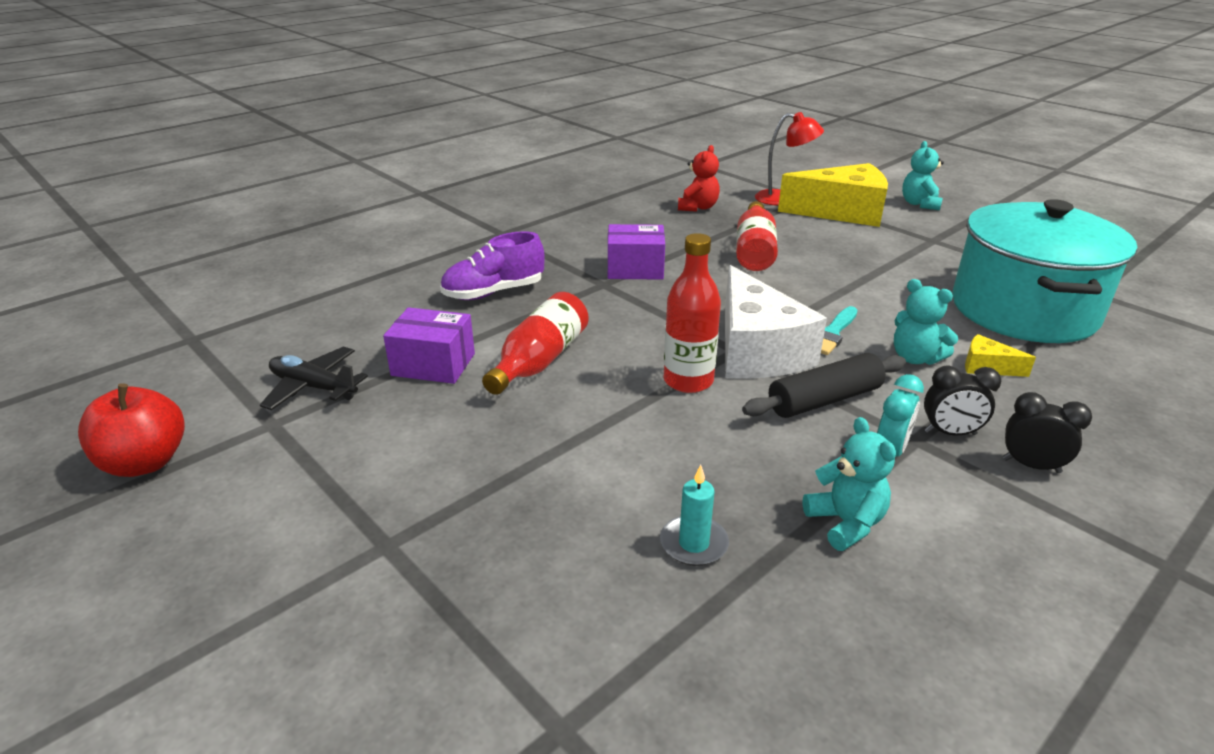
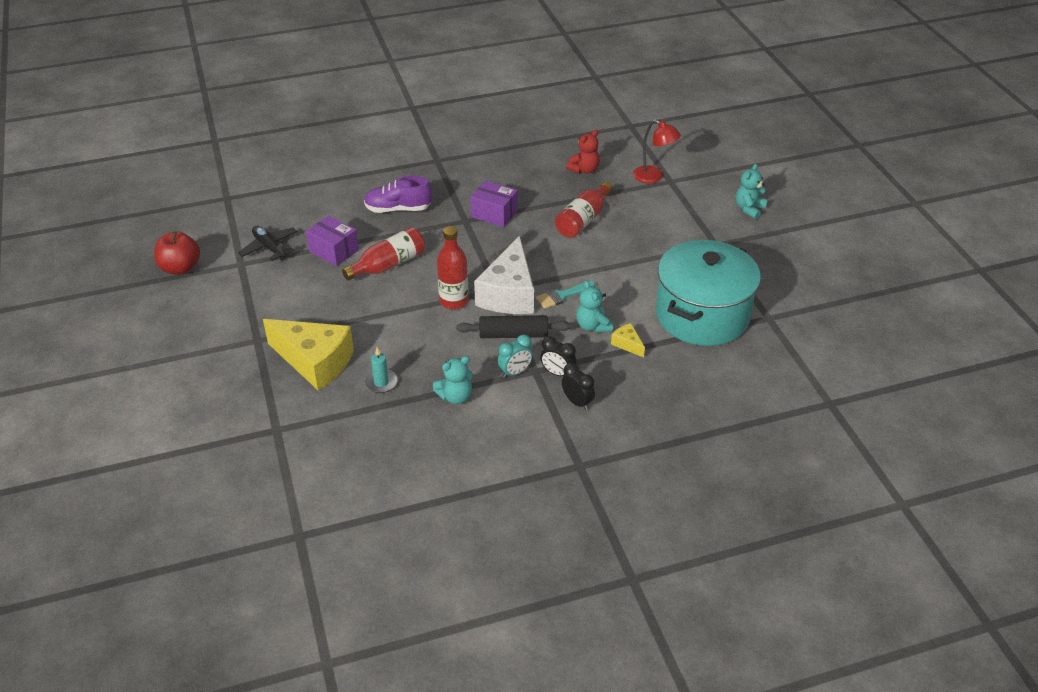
camera: 25 degrees right, 10 degrees up
yellow cheese [778,163,888,227] -> yellow cheese moved to [263,319,354,391]
turquoise teddy bear [802,417,896,551] -> turquoise teddy bear turned 60 degrees clockwise [433,356,473,404]

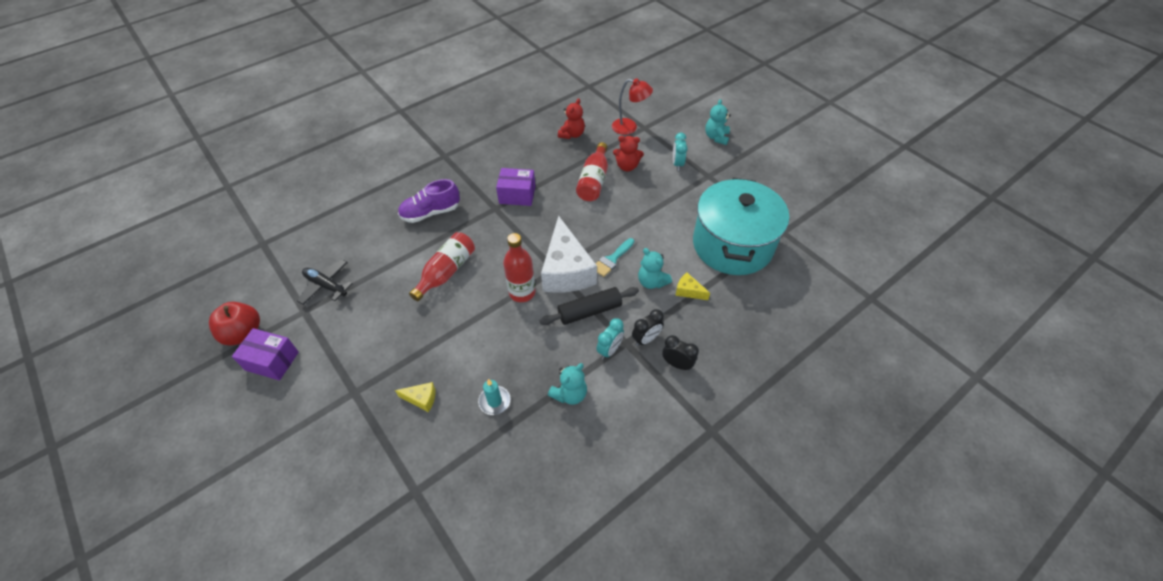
camera: 20 degrees left, 10 degrees up
yellow cheese [263,319,354,391] -> yellow cheese [395,382,435,412], size x0.42
purple box [306,215,359,266] -> purple box moved to [232,328,299,381]
black clock [540,336,576,376] -> black clock turned 45 degrees counterclockwise [632,309,664,346]
none -> red teddy bear [613,136,644,171]
none -> turquoise clock [673,133,688,171]

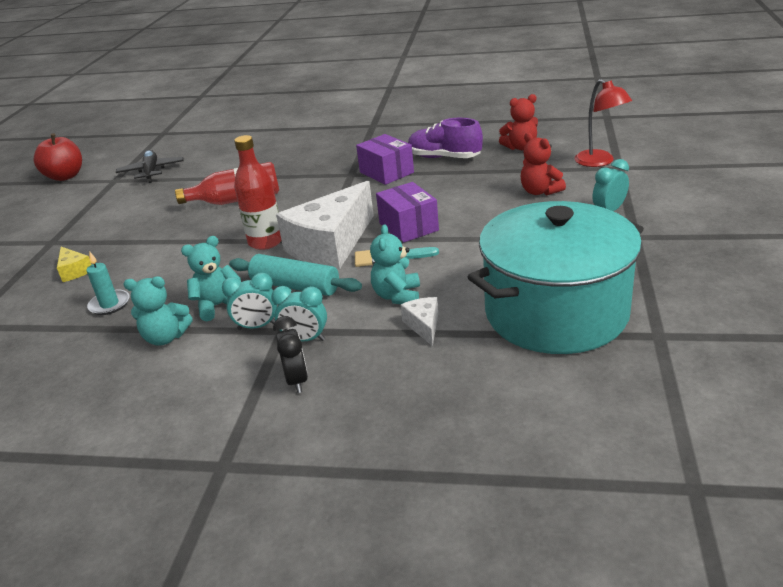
camera: 50 degrees right, 20 degrees down
purple box [232,328,299,381] -> purple box moved to [376,182,439,243]
purple shoe [398,179,460,223] -> purple shoe moved to [408,118,483,158]
black rolling pin [539,287,639,325] -> turquoise rolling pin [229,254,362,296]
red bottle [576,142,608,201] -> none
black clock [632,309,664,346] -> turquoise clock [271,286,327,341]
yellow cheese [675,273,710,300] -> white cheese [401,297,438,346]
turquoise teddy bear [705,99,731,145] -> turquoise teddy bear moved to [181,236,241,321]

